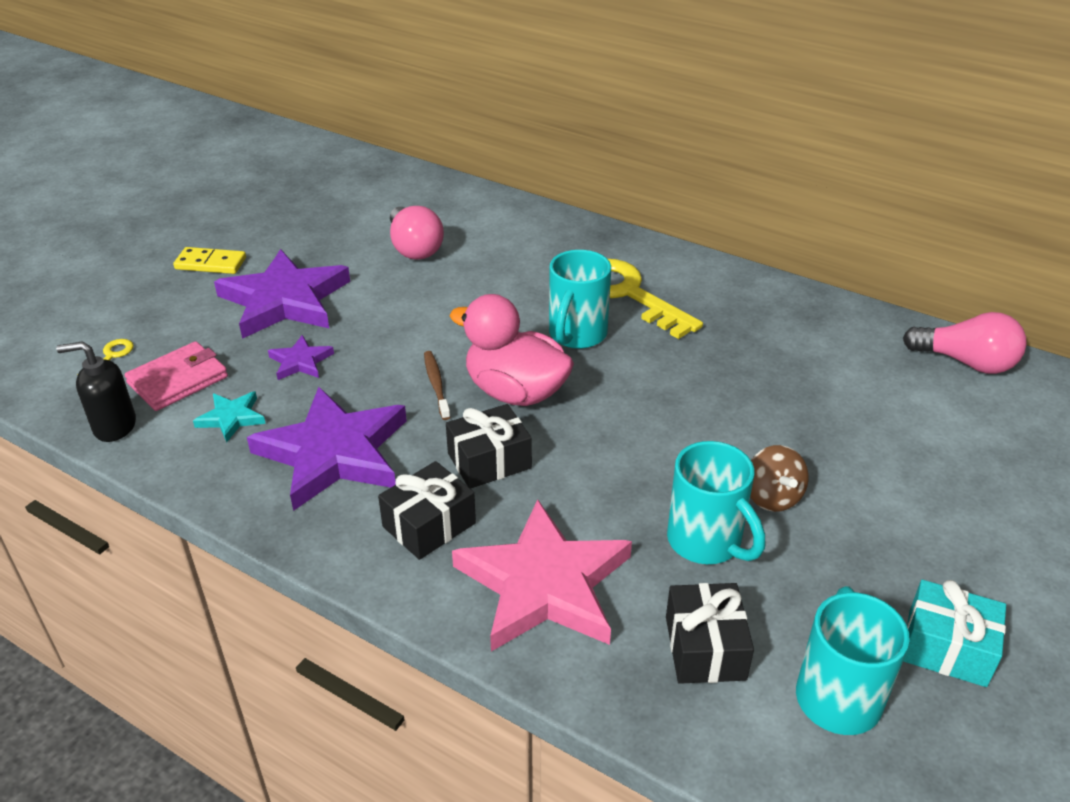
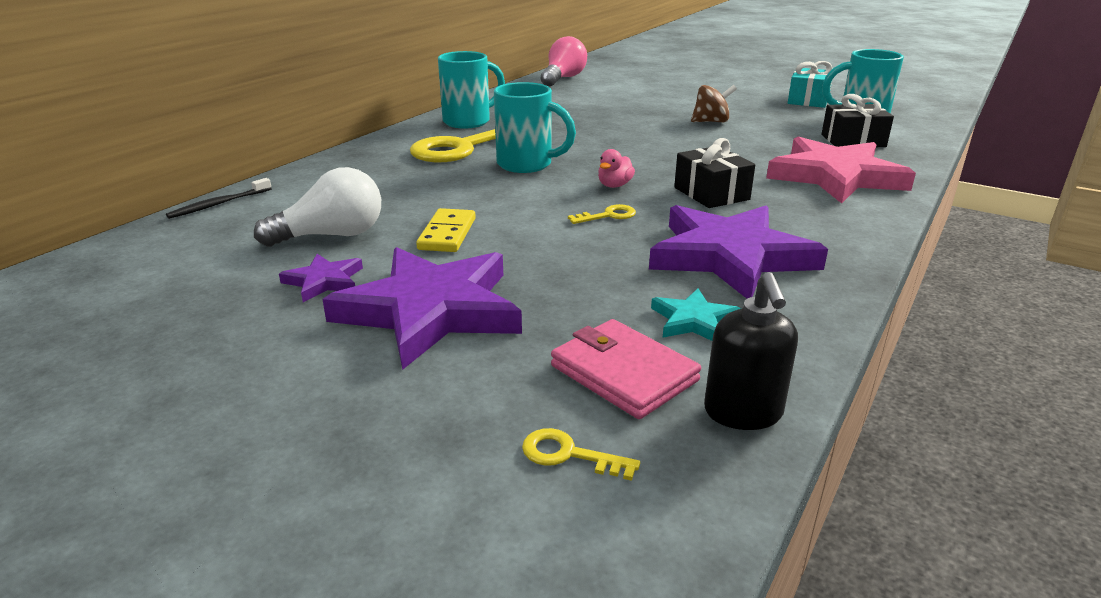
camera: 90 degrees left, 10 degrees down
yellow domino [173,247,246,274] -> yellow domino moved to [416,208,476,252]
purple star [268,335,334,380] -> purple star moved to [279,254,363,302]
black gift [378,461,476,560] -> none
pink light bulb [390,206,444,260] -> white light bulb [254,167,381,247]
brown toothbrush [424,351,451,420] -> yellow key [568,204,636,224]
pink duck [449,294,574,406] -> pink duck [598,149,635,188], size x0.42
turquoise mug [667,441,765,564] -> turquoise mug moved to [438,51,505,129]
none -> black toothbrush [166,178,272,219]

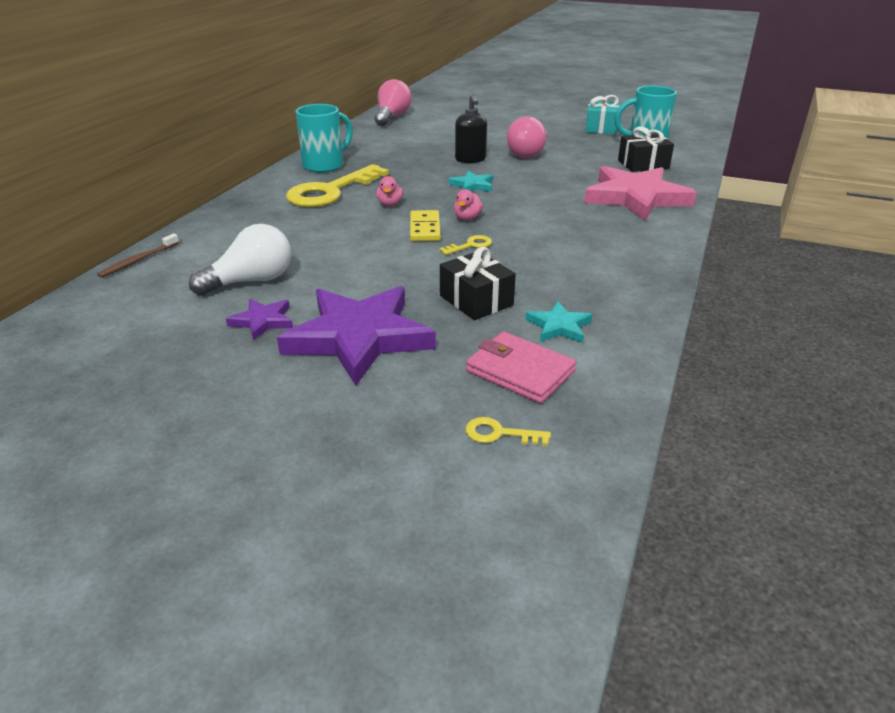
camera: 10 degrees left, 5 degrees up
black toothbrush [166,178,272,219] -> brown toothbrush [97,234,179,278]
yellow domino [416,208,476,252] -> yellow domino moved to [410,210,441,241]
turquoise mug [494,82,576,173] -> pink duck [376,176,403,206]
purple star [649,205,828,299] -> none
black gift [674,138,755,208] -> black gift moved to [440,247,516,320]
brown spinning top [691,85,737,122] -> pink light bulb [507,116,547,158]
black soap dispenser [704,272,798,430] -> black soap dispenser moved to [455,94,487,163]
none -> turquoise star [449,171,493,192]

